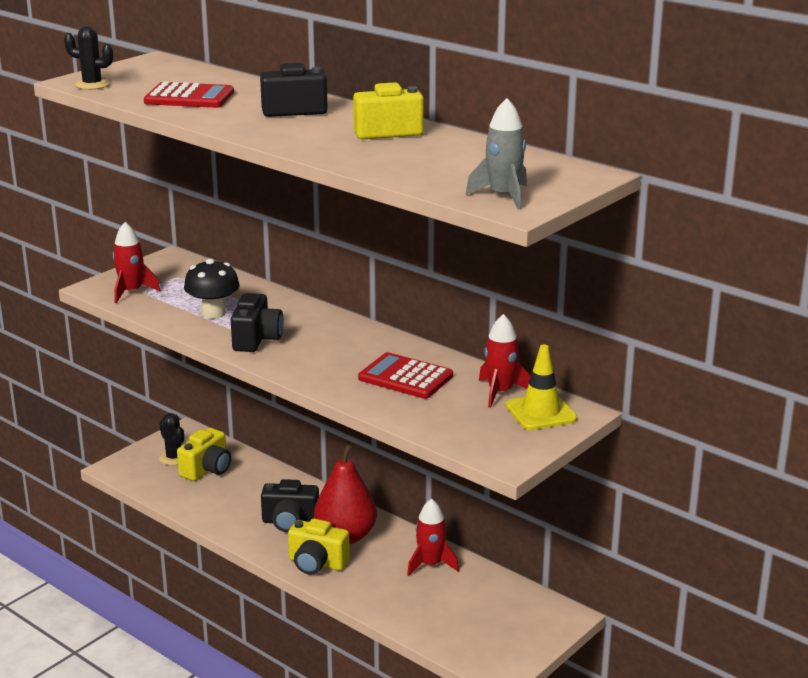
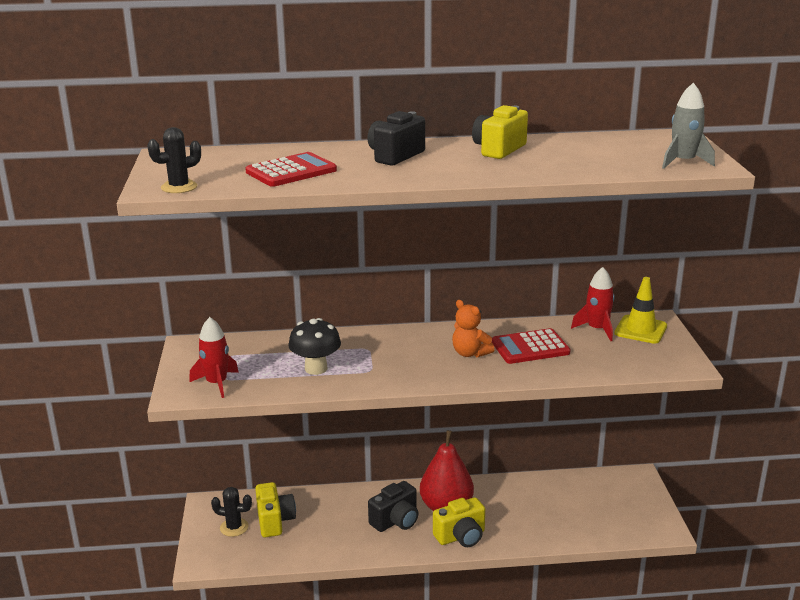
camera: 45 degrees left, 0 degrees up
black camera [231,293,283,352] -> none
red rocket [407,499,459,576] -> none
none -> orange teddy bear [452,300,495,357]

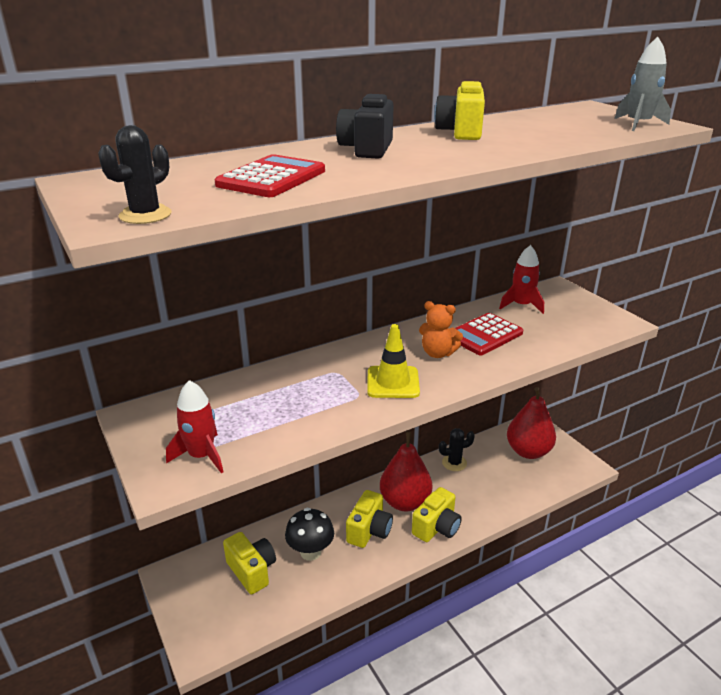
camera: 25 degrees left, 5 degrees up
black cactus [211,487,252,537] -> black cactus moved to [439,428,475,471]
black mushroom [288,318,341,375] -> black mushroom moved to [285,508,334,561]
black camera [368,481,419,532] -> yellow camera [346,490,393,548]
yellow traffic cone [614,277,667,344] -> yellow traffic cone moved to [367,324,420,398]
none -> red pear [507,387,556,459]

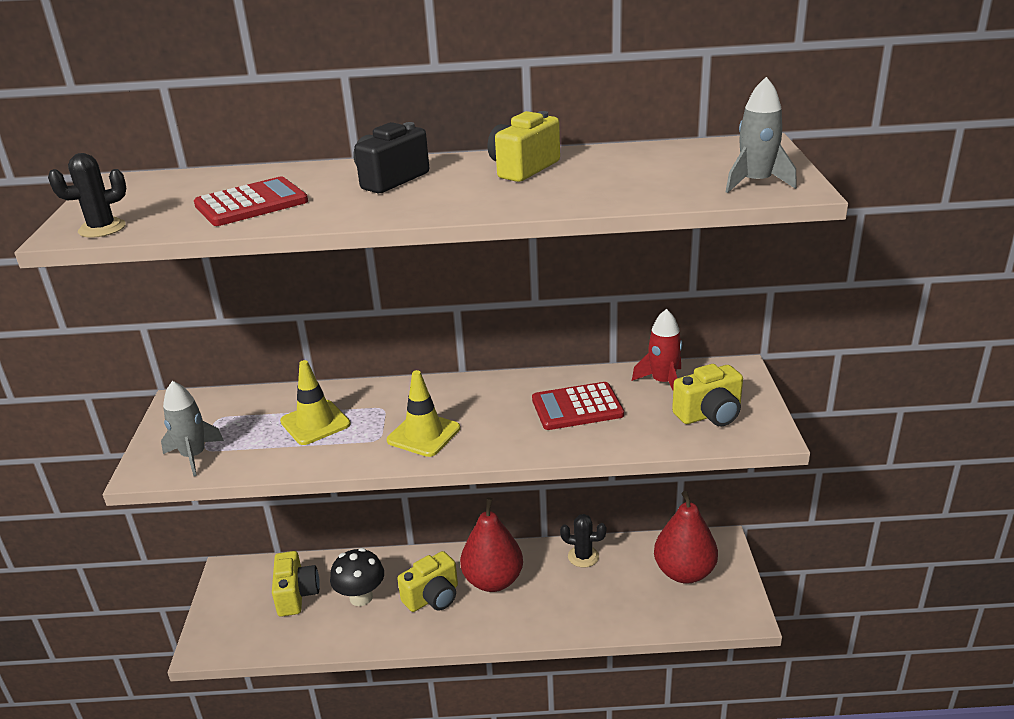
camera: 30 degrees right, 0 degrees up
red rocket [166,380,224,473] -> grey rocket [161,381,224,476]
yellow camera [412,487,462,542] -> yellow camera moved to [672,364,743,426]
orange teddy bear [419,301,463,358] -> none
none -> yellow traffic cone [280,360,351,445]

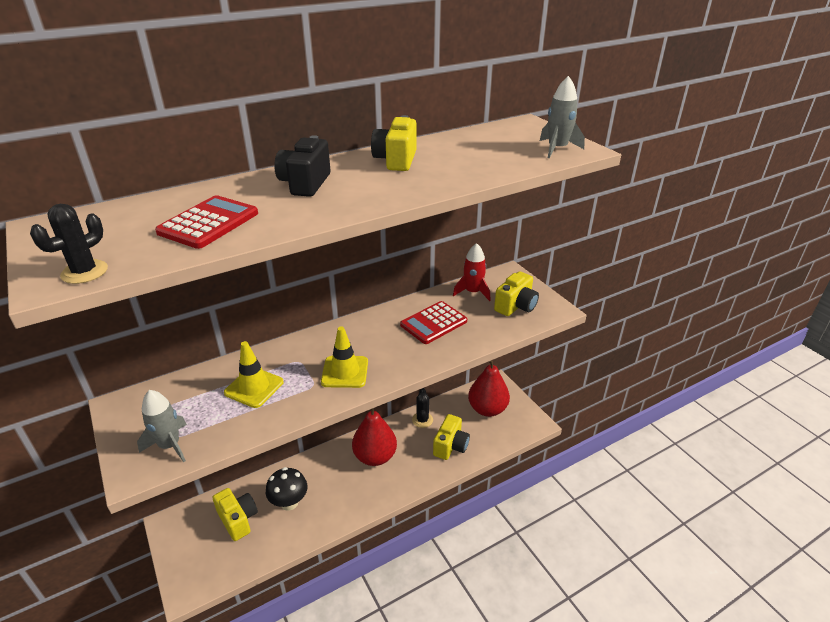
camera: 30 degrees left, 5 degrees up
yellow camera [397,551,458,612] -> yellow camera moved to [433,414,470,460]
black cactus [560,514,606,568] -> black cactus turned 75 degrees counterclockwise [412,388,433,428]

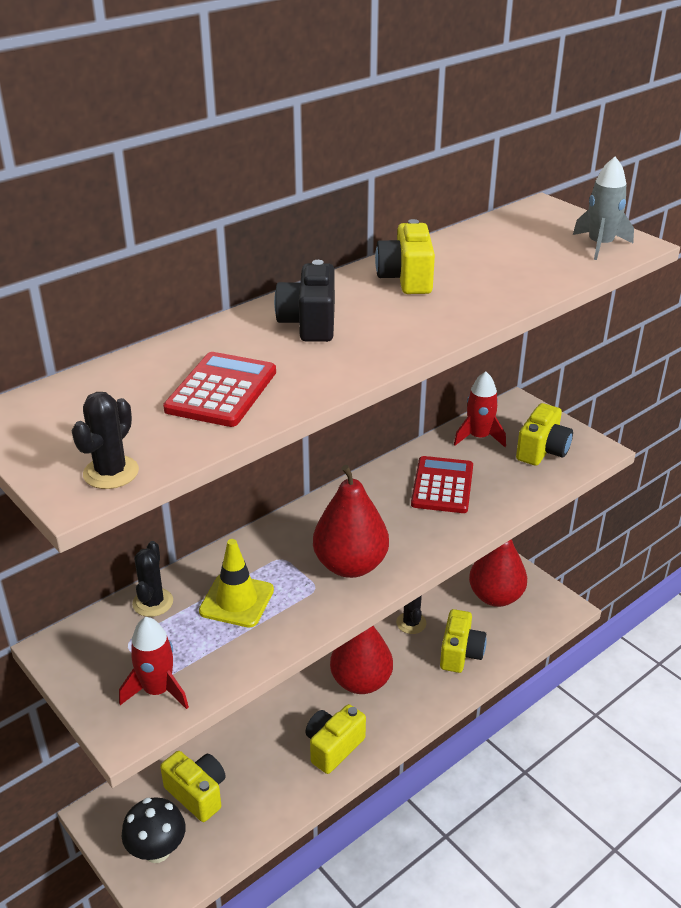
camera: 10 degrees left, 0 degrees up
grey rocket [137,390,187,462] -> red rocket [119,617,189,709]
black mushroom [266,467,308,511] -> black mushroom moved to [122,797,186,863]
yellow traffic cone [321,326,368,388] -> red pear [313,465,389,578]
red calculator [400,301,467,344] -> red calculator turned 150 degrees clockwise [411,456,473,513]
none -> black cactus [132,541,173,617]
none -> yellow camera [305,704,366,774]

